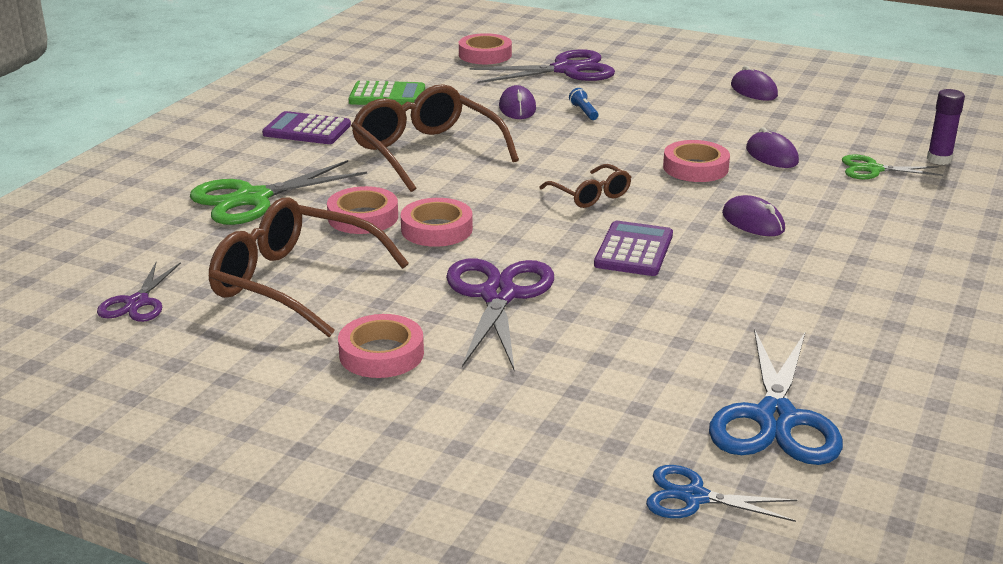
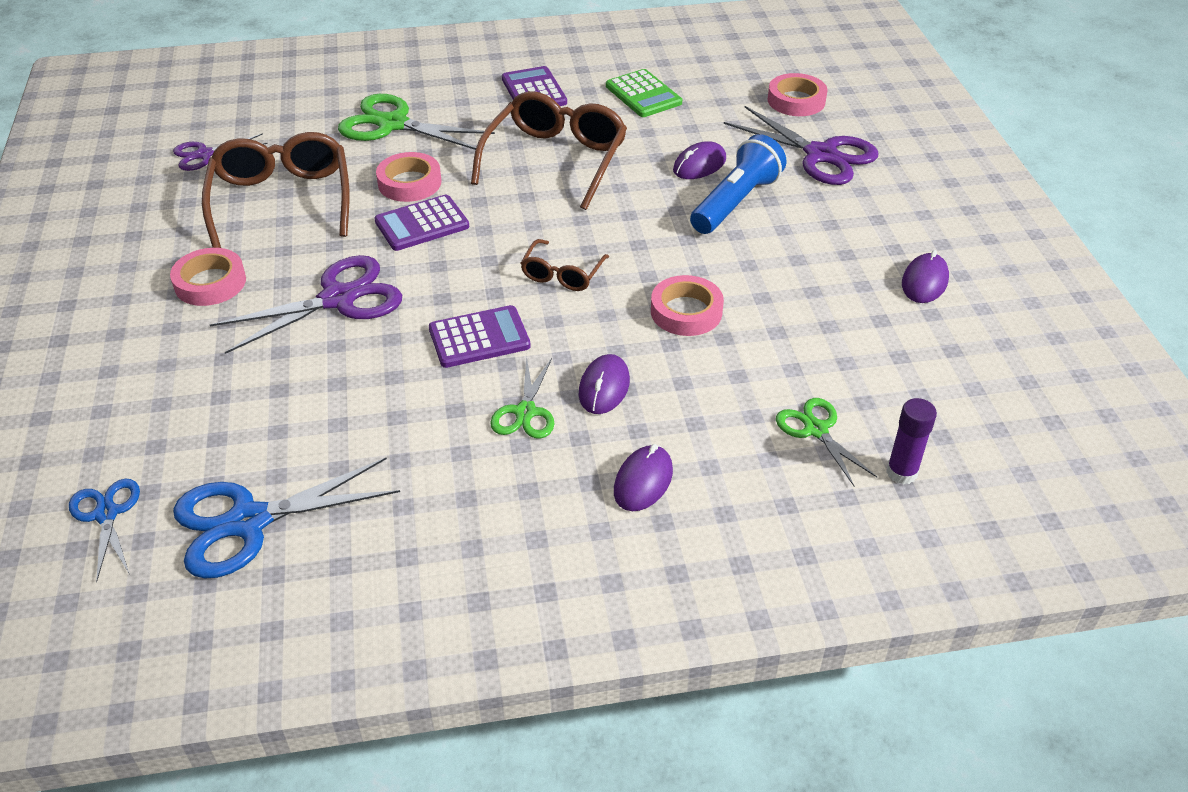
camera: 55 degrees right, 15 degrees up
pink tape [400,198,473,247] -> purple calculator [374,195,469,251]
blue flashlight [569,88,598,120] -> blue flashlight [690,134,786,234], size x2.47
purple mouse [746,127,799,168] -> purple mouse moved to [614,444,673,511]
none -> green scissors [490,356,554,439]

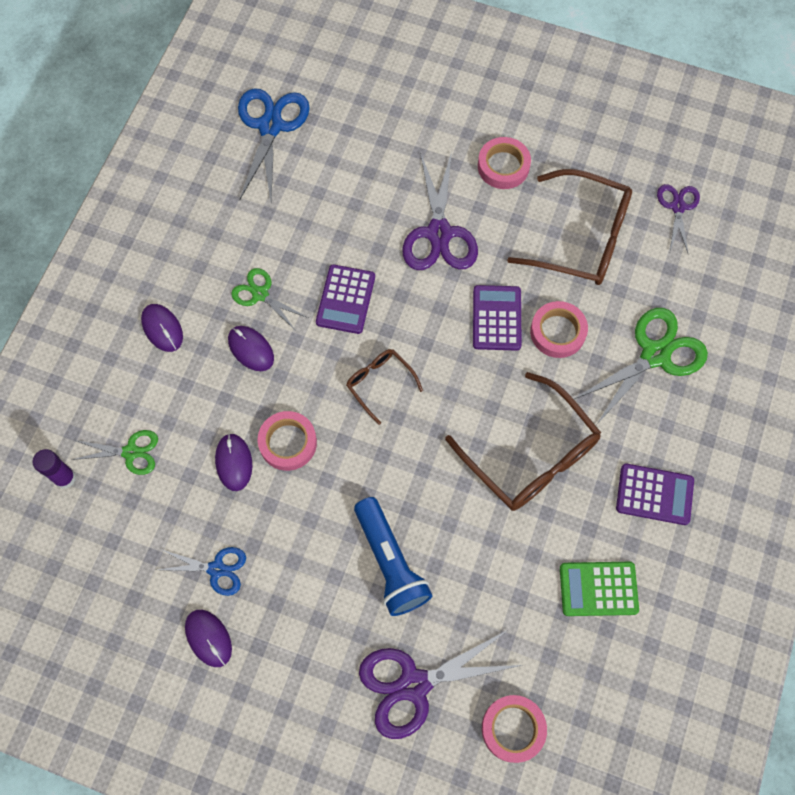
camera: 120 degrees right, 25 degrees up
blue scissors [69,479,140,582] -> blue scissors moved to [157,547,246,596]
purple mouse [673,141,726,179] -> purple mouse moved to [215,433,252,491]

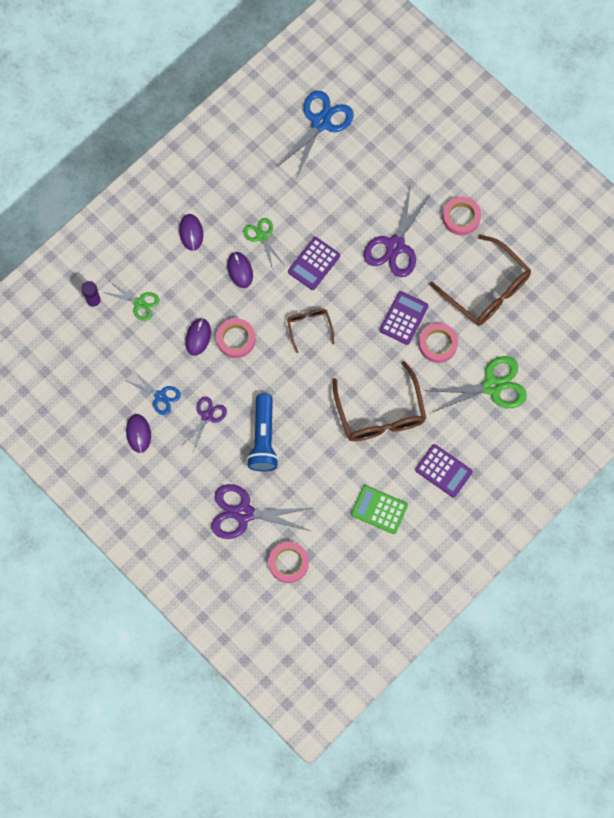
camera: 25 degrees right, 5 degrees up
purple scissors [657,184,700,253] -> purple scissors moved to [182,397,227,452]

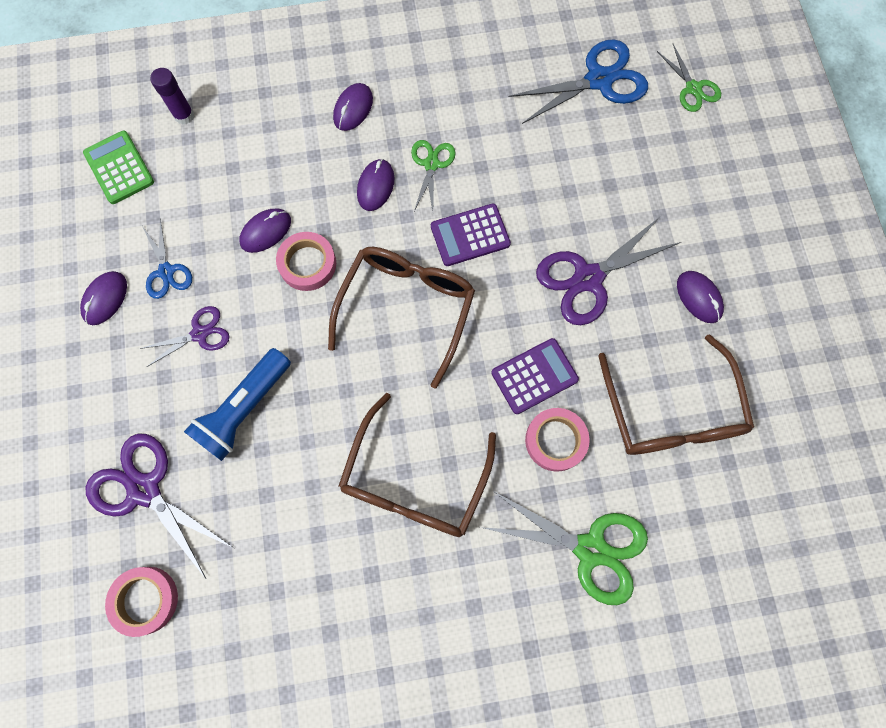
camera: 35 degrees right, 0 degrees up
green scissors [103,282,160,321] -> green scissors moved to [657,44,721,112]
brown glasses [287,309,334,353] -> brown glasses [328,247,475,389], size x1.94
green calculator [351,485,408,534] -> green calculator moved to [83,131,154,204]
purple calculator [415,444,473,497] -> none
pink tape [443,197,481,235] -> purple mouse [677,271,724,323]

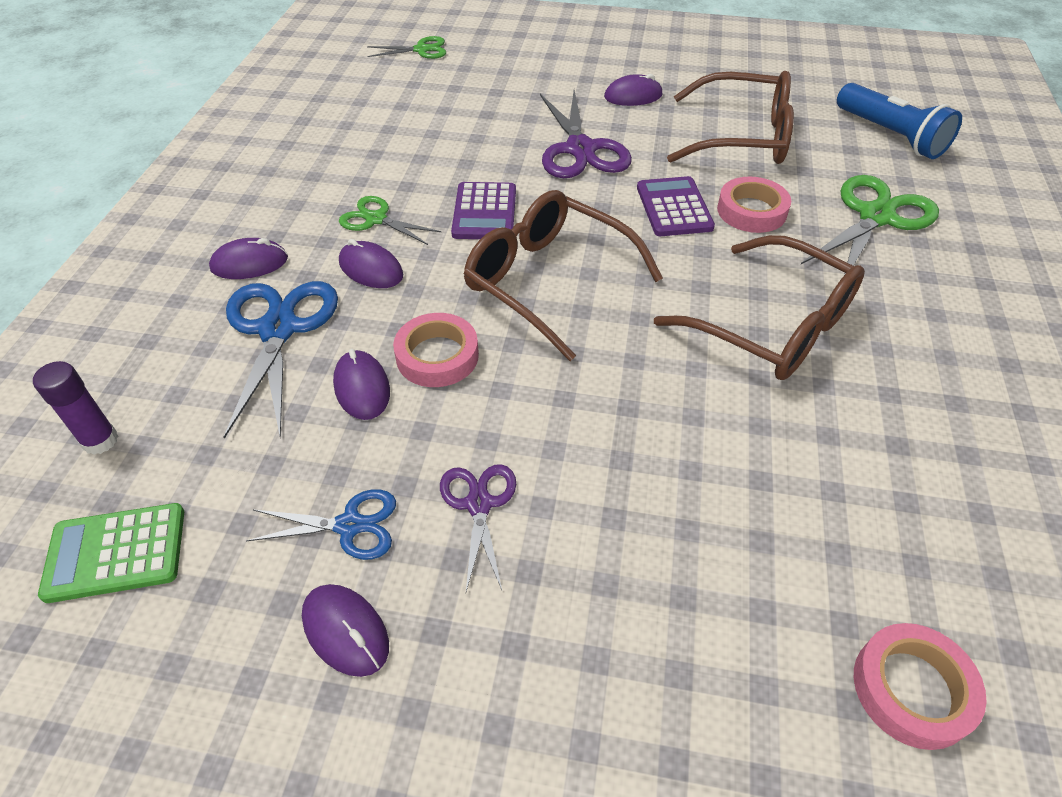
camera: 70 degrees left, 25 degrees down
purple scissors [85,434,234,579] -> none
blue flashlight [184,348,291,461] -> blue flashlight moved to [837,83,962,159]
purple mouse [333,83,373,131] -> purple mouse turned 60 degrees counterclockwise [209,238,288,279]
blue scissors [509,39,648,124] -> blue scissors moved to [224,281,338,439]

